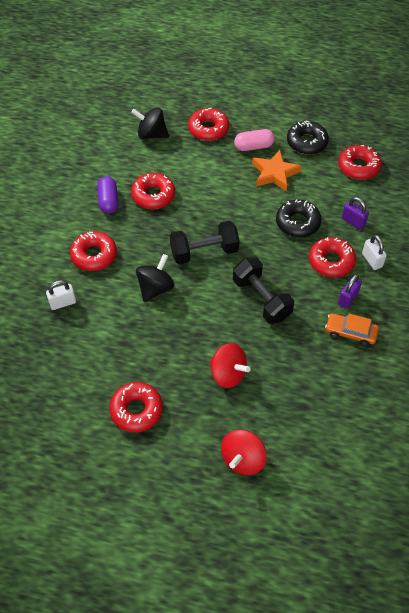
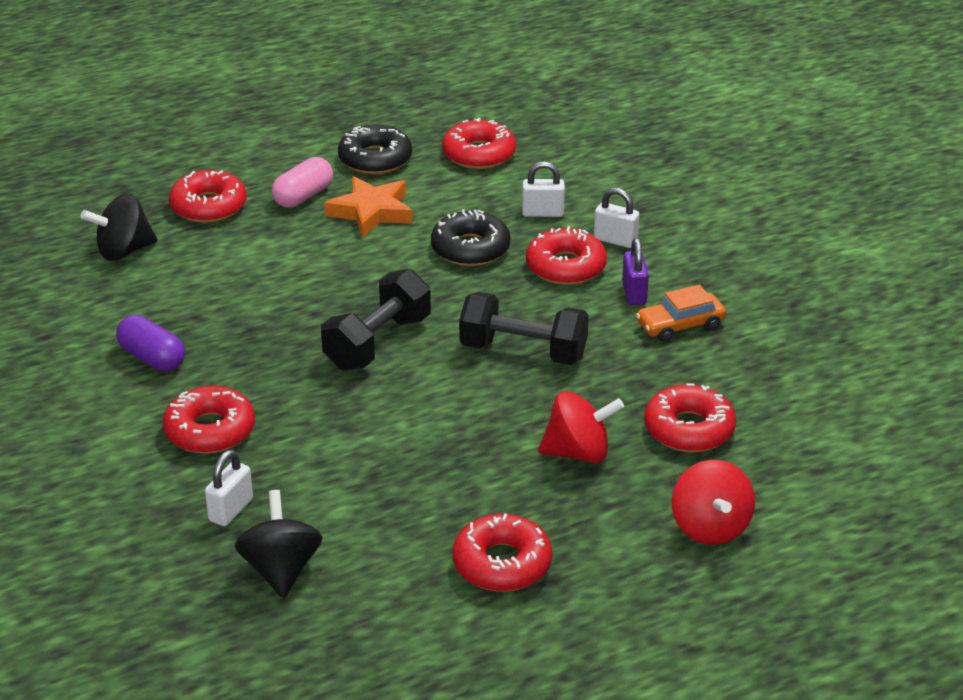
camera: 40 degrees left, 20 degrees down
red donut [131,173,175,209] -> red donut moved to [644,383,736,452]
black spinning top [136,254,175,302] -> black spinning top moved to [235,490,323,598]
purple padlock [342,197,369,230] -> white padlock [522,161,565,217]

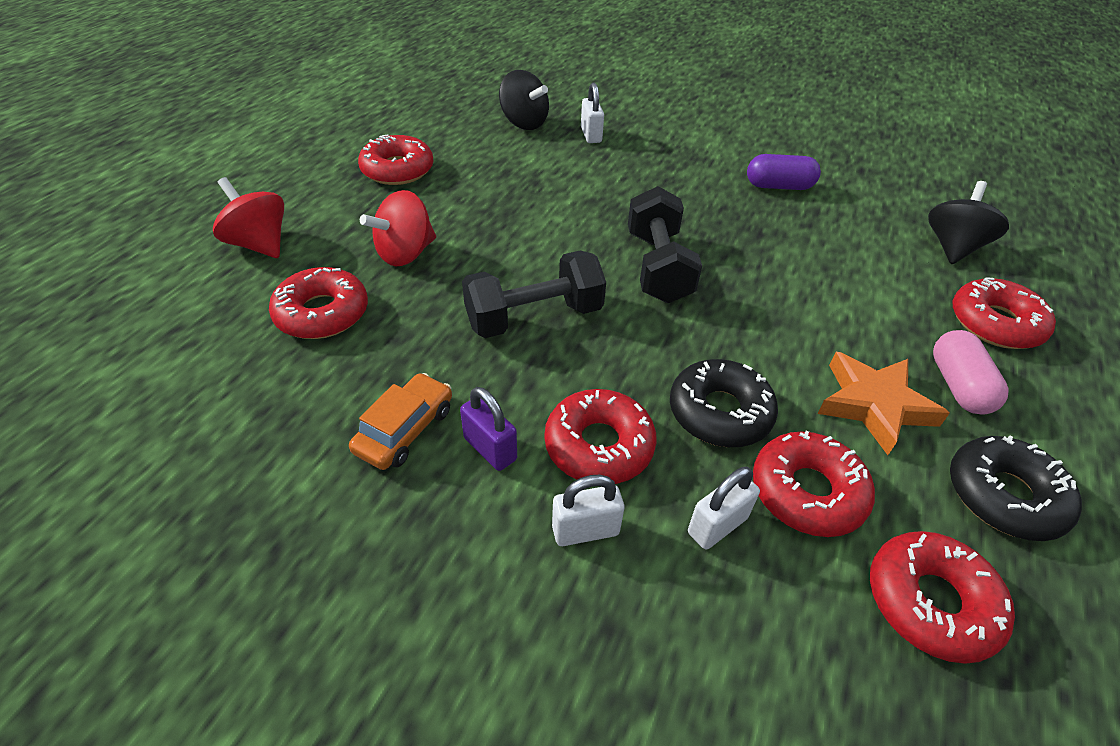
camera: 140 degrees right, 10 degrees up
red donut [163,386,255,454] -> red donut moved to [753,431,875,537]

